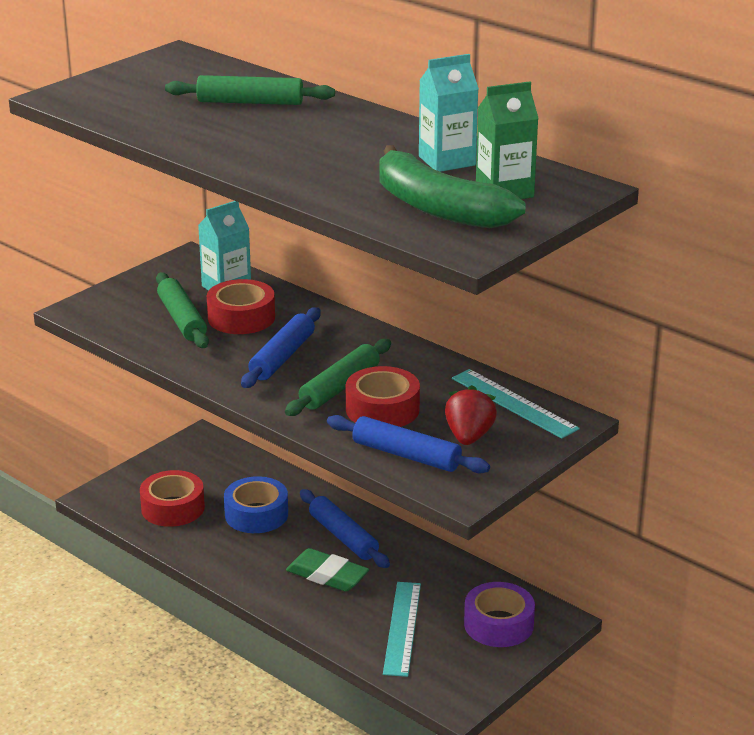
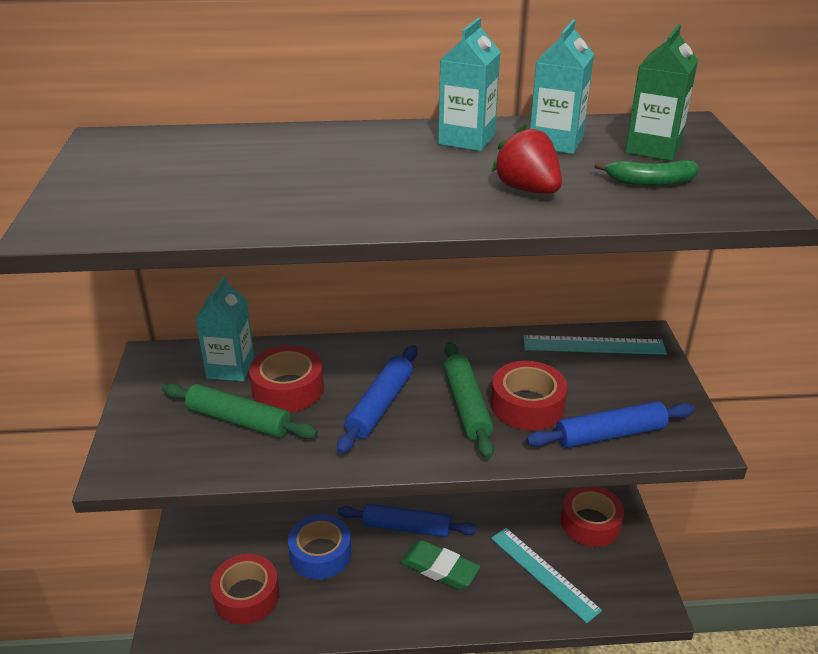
camera: 45 degrees left, 5 degrees up
green rolling pin [165,75,335,105] -> none
blue rolling pin [241,307,321,388] -> blue rolling pin turned 45 degrees clockwise [337,345,418,454]
green eraser [286,548,370,592] -> green eraser turned 45 degrees clockwise [401,540,480,589]
green banana [380,145,525,228] -> green banana [594,160,699,186], size x0.48
red strawberry [445,385,497,445] -> red strawberry moved to [491,124,562,194]
purple tape [464,582,535,647] -> red tape [561,487,624,547]
none -> turquoise carton [438,18,500,151]

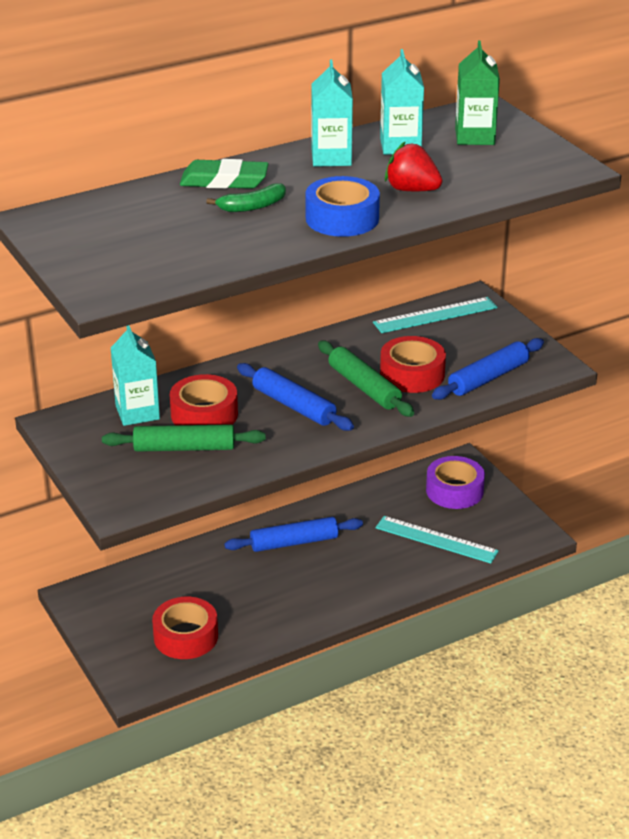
camera: 25 degrees left, 0 degrees up
blue tape [288,514,351,579] -> blue tape moved to [306,176,380,237]
blue rolling pin [337,345,418,454] -> blue rolling pin turned 45 degrees counterclockwise [237,363,354,431]
green eraser [401,540,480,589] -> green eraser moved to [180,159,269,189]
red tape [561,487,624,547] -> purple tape [426,456,485,509]
green banana [594,160,699,186] -> green banana moved to [206,183,286,212]

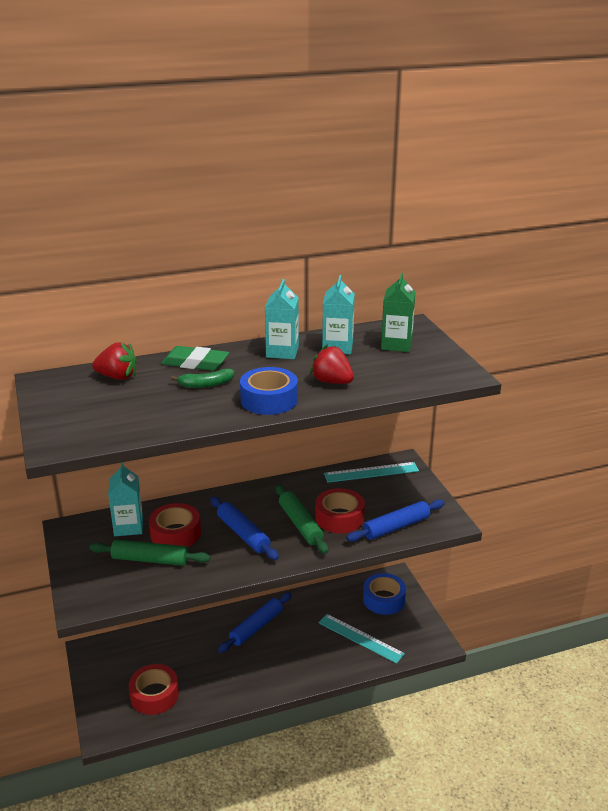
camera: 10 degrees right, 5 degrees down
blue rolling pin [224,517,363,552] -> blue rolling pin turned 45 degrees counterclockwise [218,592,292,653]
purple tape [426,456,485,509] -> blue tape [363,573,406,615]
none -> red strawberry [92,342,137,380]

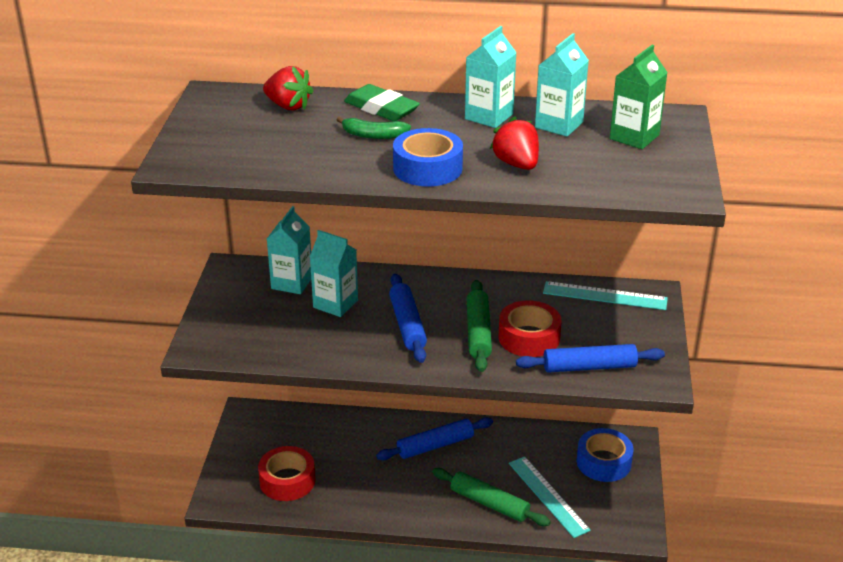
camera: 25 degrees right, 5 degrees up
green rolling pin [90,540,210,566] -> green rolling pin moved to [432,468,551,526]
red tape [149,503,201,547] -> turquoise carton [310,230,358,317]

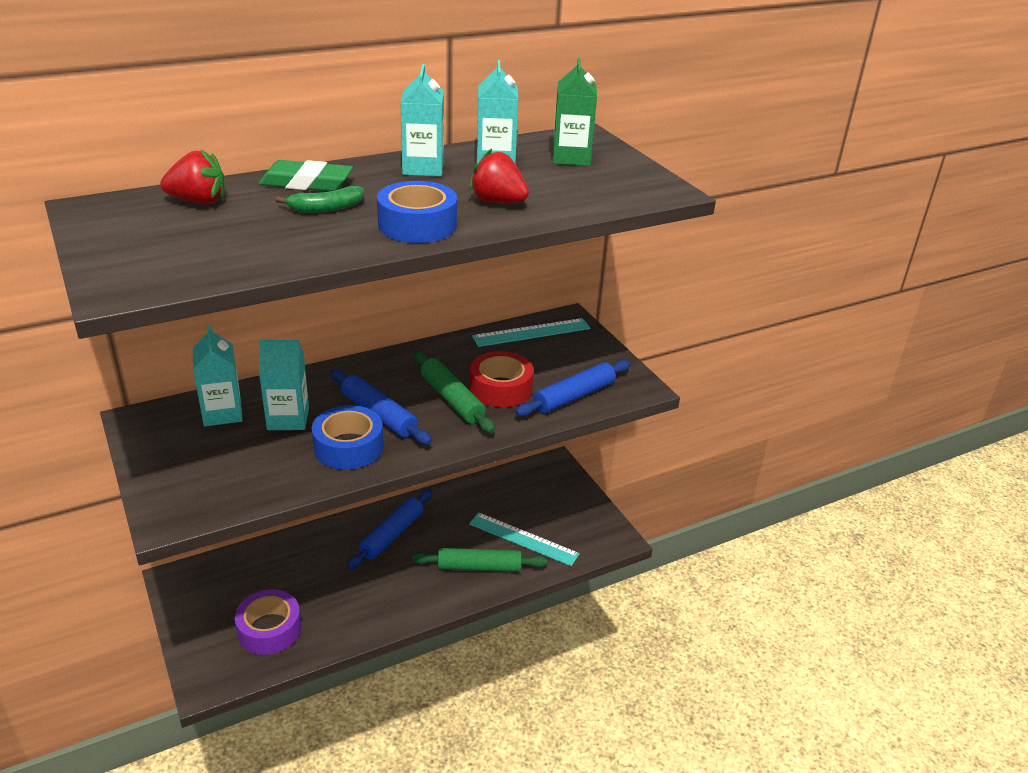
camera: 35 degrees left, 0 degrees up
red tape [258,446,315,501] -> purple tape [235,589,301,655]
blue tape [577,428,633,482] -> blue tape moved to [312,405,384,470]

